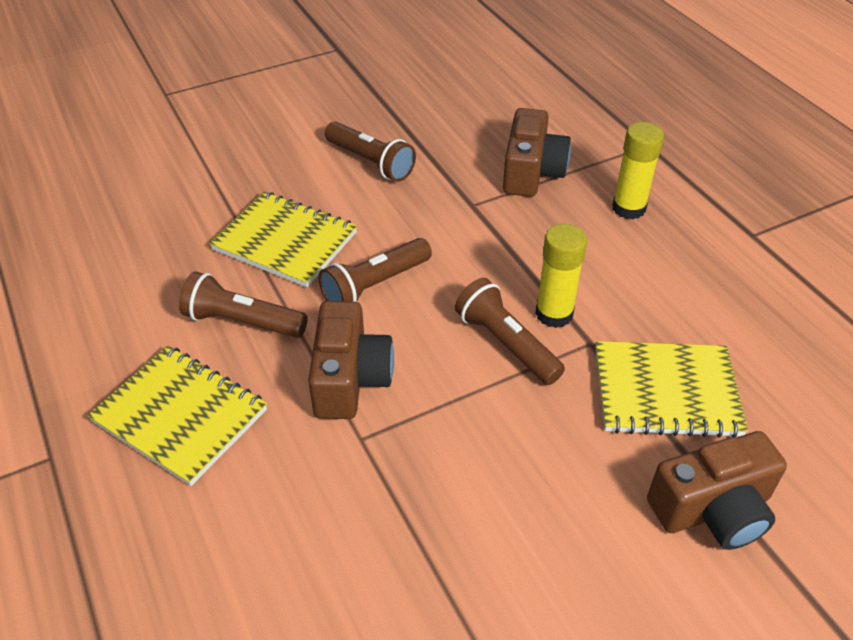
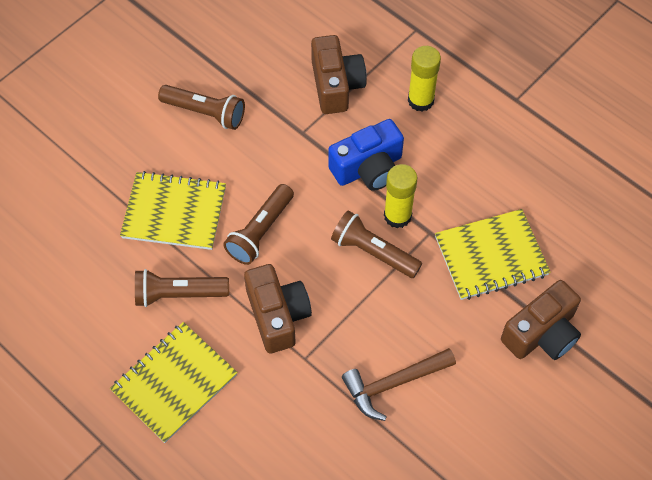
camera: 20 degrees left, 15 degrees up
yellow notebook [87,346,267,486] -> yellow notebook turned 60 degrees counterclockwise [110,322,238,443]
none -> blue camera [328,119,404,191]
none -> brown hammer [342,348,456,421]

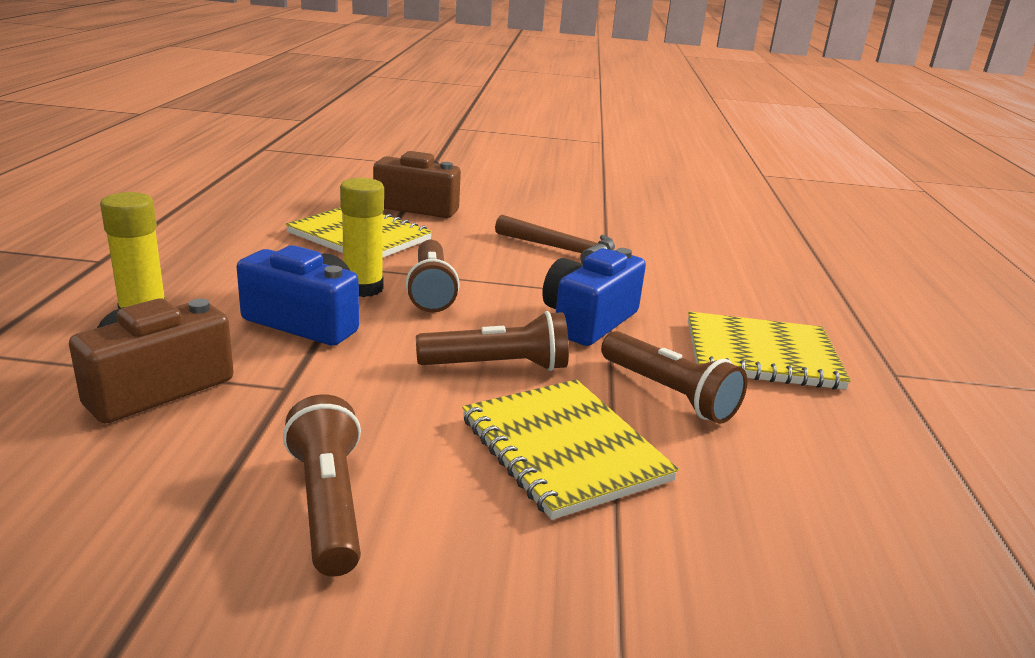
camera: 130 degrees left, 35 degrees down
brown camera [244,264,312,354] -> blue camera [542,248,646,346]

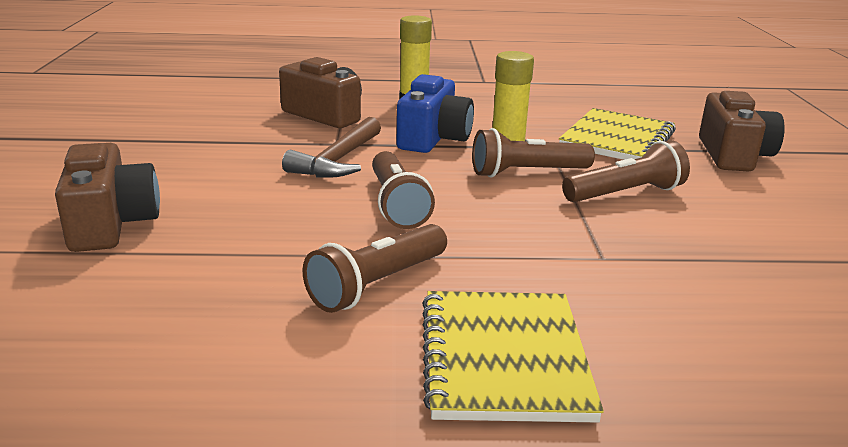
camera: 85 degrees right, 0 degrees up
brown flashlight [283,395,361,577] -> brown flashlight moved to [562,140,690,202]
yellow notebook [462,380,679,520] -> none
brown hammer [495,215,615,264] -> brown hammer moved to [282,117,381,178]
blue camera [542,248,646,346] -> none
none -> brown camera [55,143,160,252]

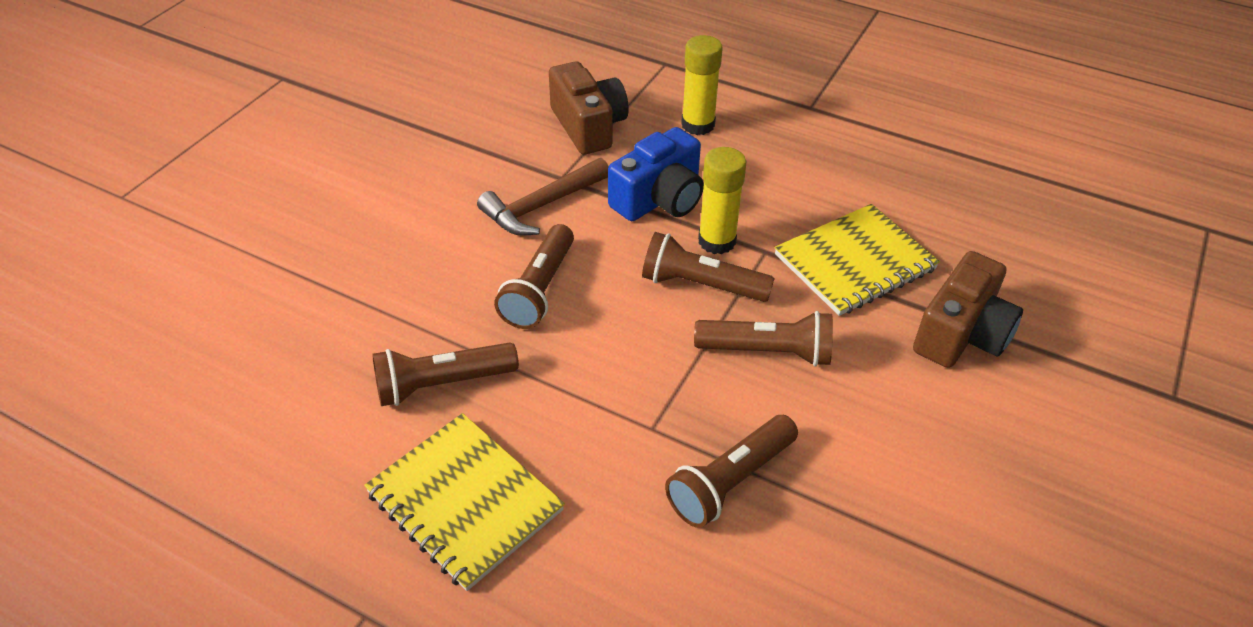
camera: 30 degrees right, 20 degrees up
brown camera [55,143,160,252] -> none
yellow notebook [422,291,604,423] -> yellow notebook turned 75 degrees counterclockwise [364,413,565,591]
none -> brown flashlight [665,415,798,528]

